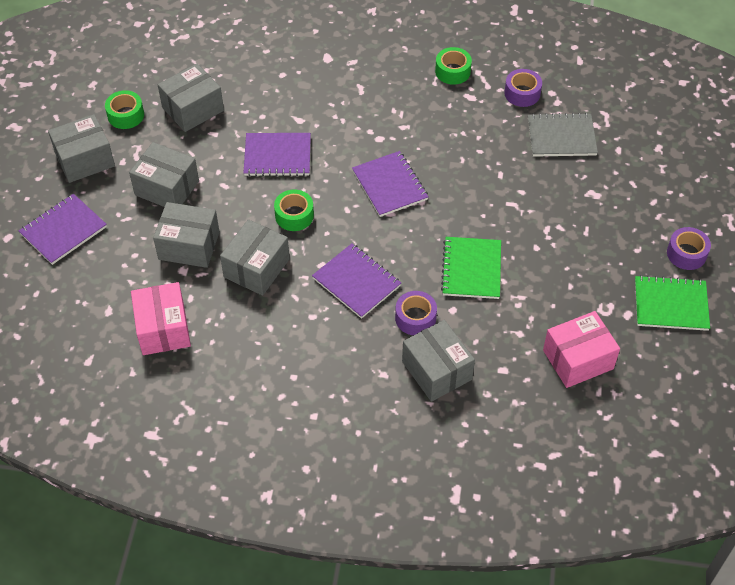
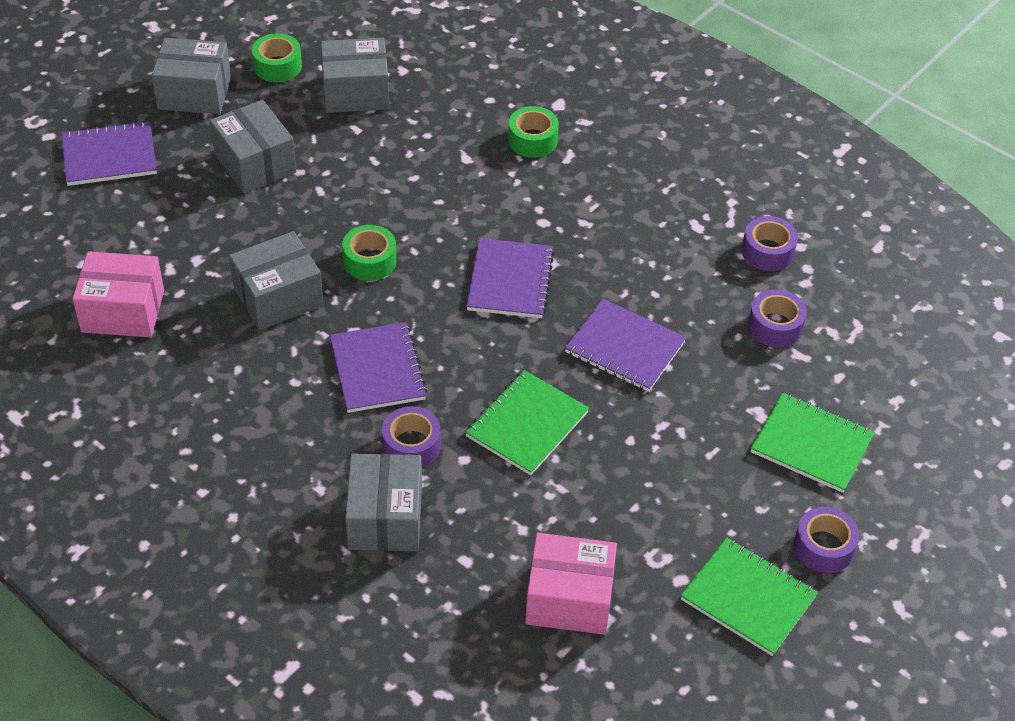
camera: 30 degrees right, 5 degrees down
pink box [131,282,191,355] -> pink box turned 75 degrees clockwise [72,251,164,338]
grey box [153,202,219,268] -> none
purple notebook [244,133,311,177] -> purple notebook moved to [565,299,686,392]
green tape [435,47,472,85] -> green tape moved to [508,106,559,158]
grey notebook [528,113,598,157] -> purple tape [748,289,807,347]
none -> green notebook [751,393,875,493]

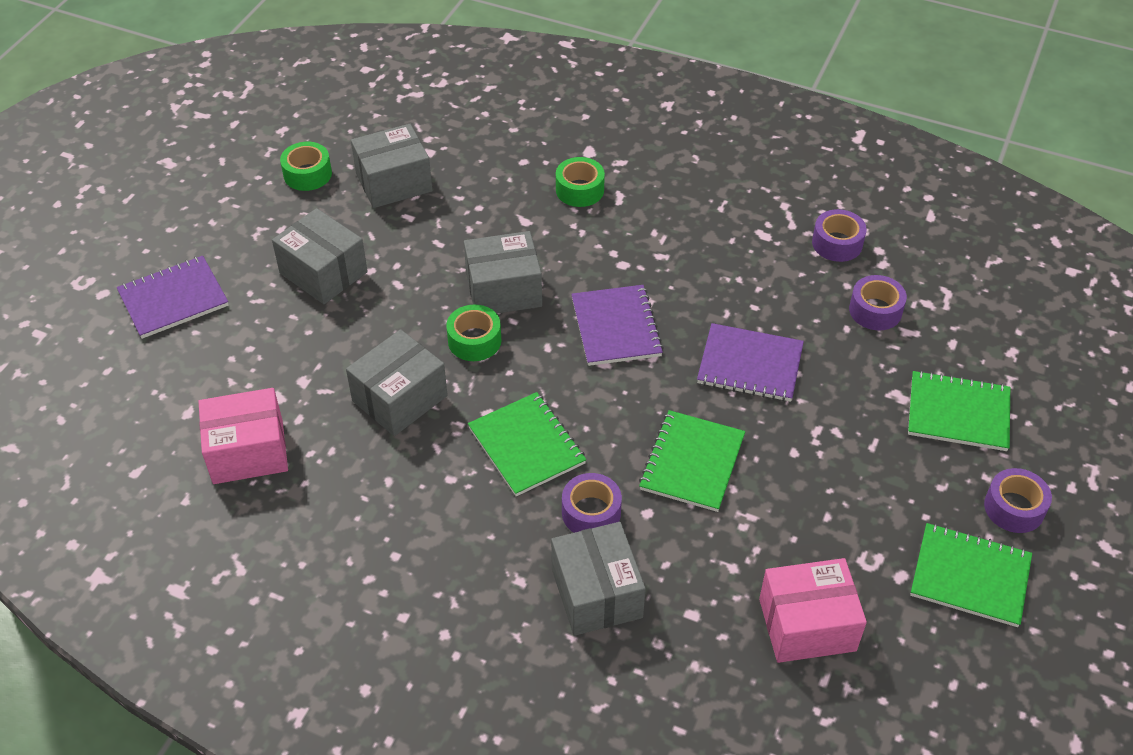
camera: 15 degrees left, 0 degrees up
grey box [152,38,231,114] -> grey box moved to [464,231,542,314]
purple notebook [330,322,427,413] -> green notebook [468,392,586,496]

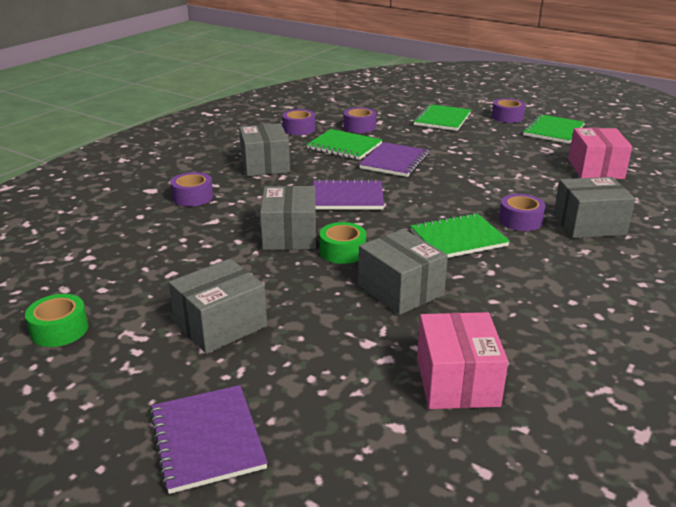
camera: 80 degrees left, 20 degrees down
grey box [351,124,432,208] -> grey box moved to [239,123,290,176]
green tape [556,157,605,207] -> purple tape [170,172,213,207]
green notebook [639,410,745,512] -> green notebook moved to [306,129,382,160]

